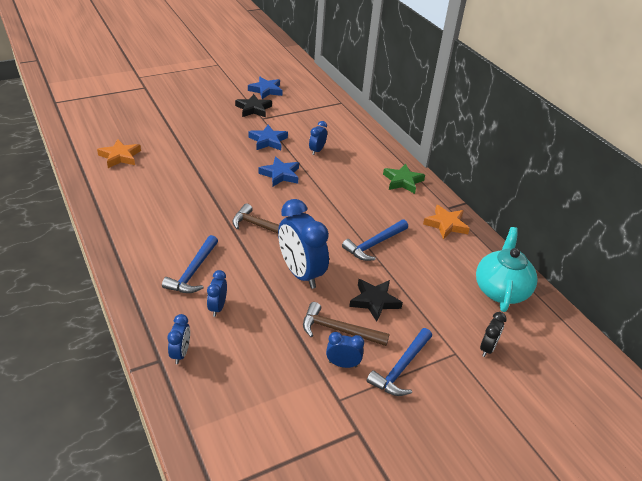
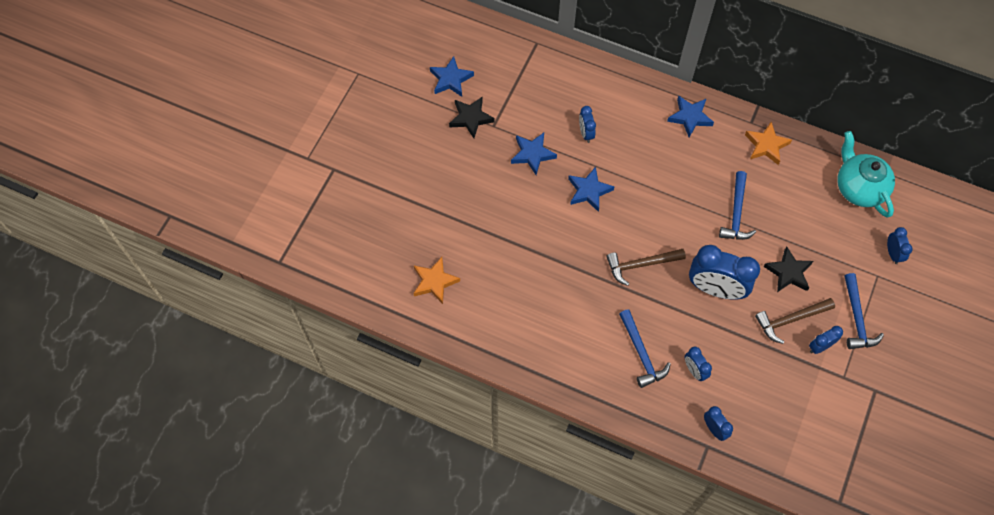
camera: 35 degrees left, 25 degrees up
green star [383,164,425,194] -> blue star [667,96,714,137]
black clock [480,312,507,357] -> blue clock [887,227,913,264]

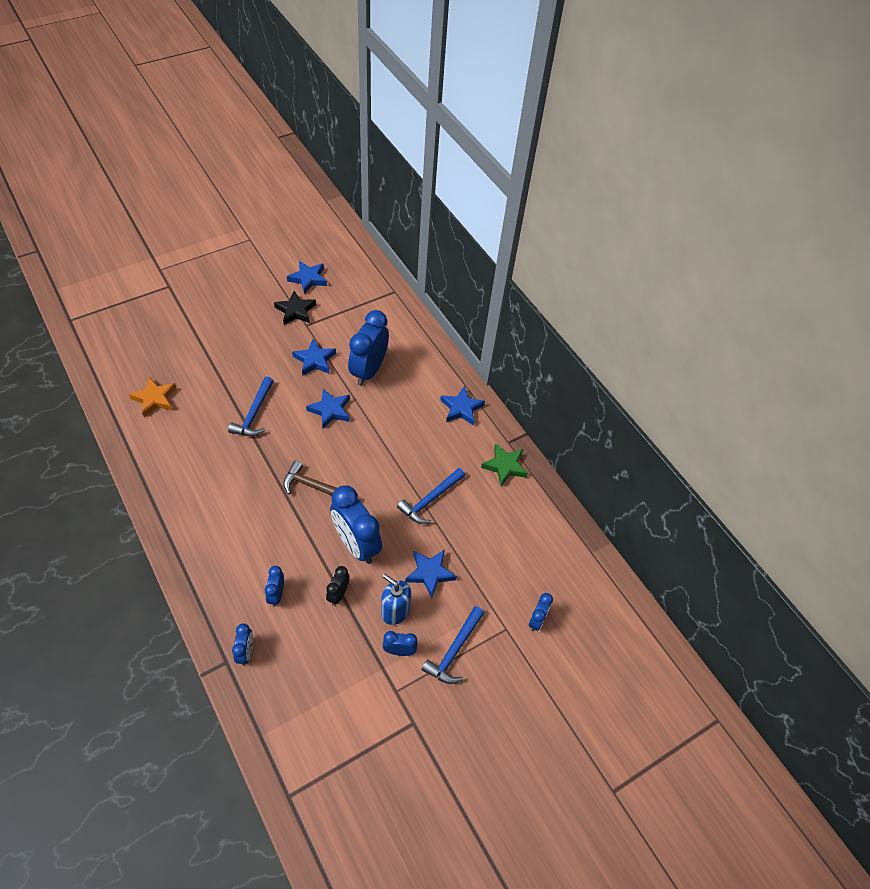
camera: 30 degrees right, 10 degrees down
blue clock [579,106,596,143] -> blue clock [348,310,389,386], size x2.06
blue hammer [619,309,671,388] -> blue hammer moved to [228,376,273,436]
orange star [745,122,792,165] -> green star [481,443,528,486]
brown hammer [755,298,835,344] -> blue soap dispenser [381,574,411,625]
black star [764,246,813,292] -> blue star [405,550,457,598]
turquoise teapot [837,131,895,218] -> none
none -> black clock [326,566,349,605]

